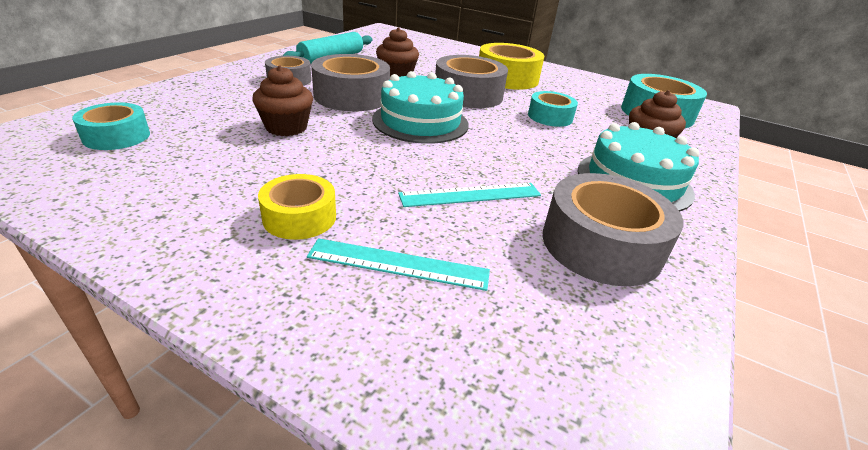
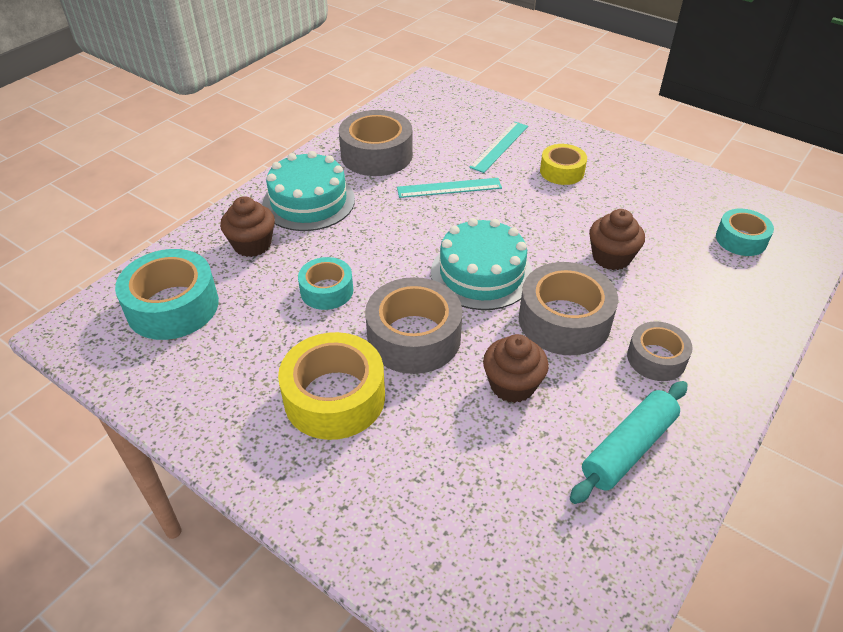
camera: 170 degrees left, 10 degrees up
turquoise ruler [307,238,490,291] -> turquoise ruler turned 75 degrees counterclockwise [469,121,528,173]

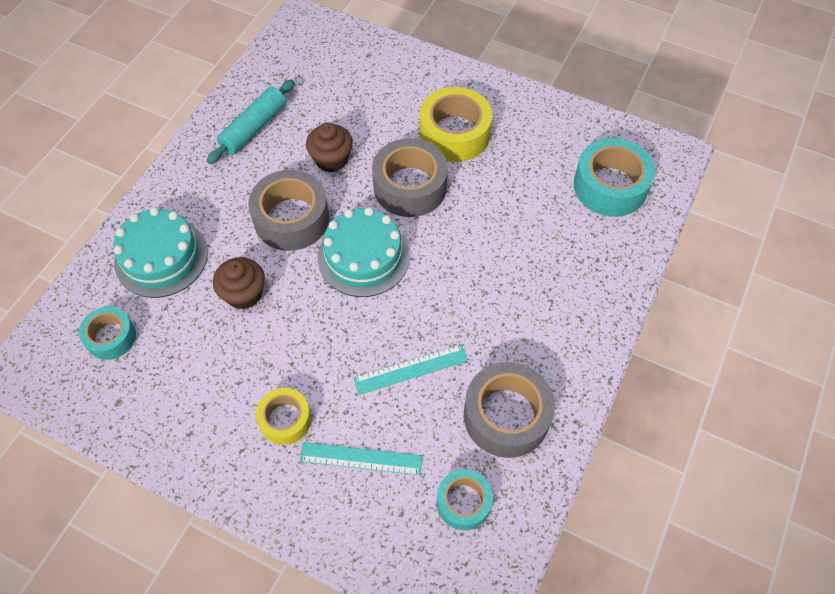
camera: 170 degrees right, 15 degrees up
brown cupcake [220,196,275,257] -> none
turquoise cake [262,151,355,231] -> turquoise cake moved to [113,207,208,298]
turquoise tape [298,257,353,310] -> turquoise tape moved to [437,469,493,530]
turquoise ruler [469,121,528,173] -> turquoise ruler turned 75 degrees clockwise [300,442,423,475]
grey tape [627,321,693,381] -> none

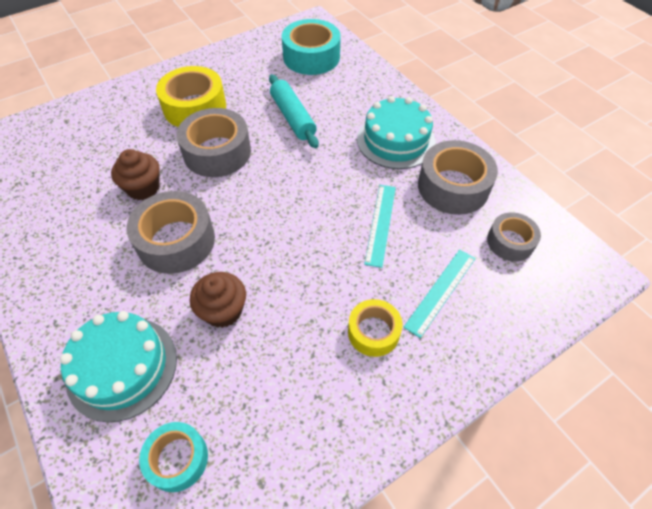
camera: 60 degrees left, 5 degrees down
turquoise rolling pin [207,79,295,164] -> turquoise rolling pin moved to [269,74,319,148]
turquoise cake [318,207,410,297] -> turquoise cake moved to [357,96,436,169]
turquoise tape [437,469,493,530] -> grey tape [487,212,541,261]

